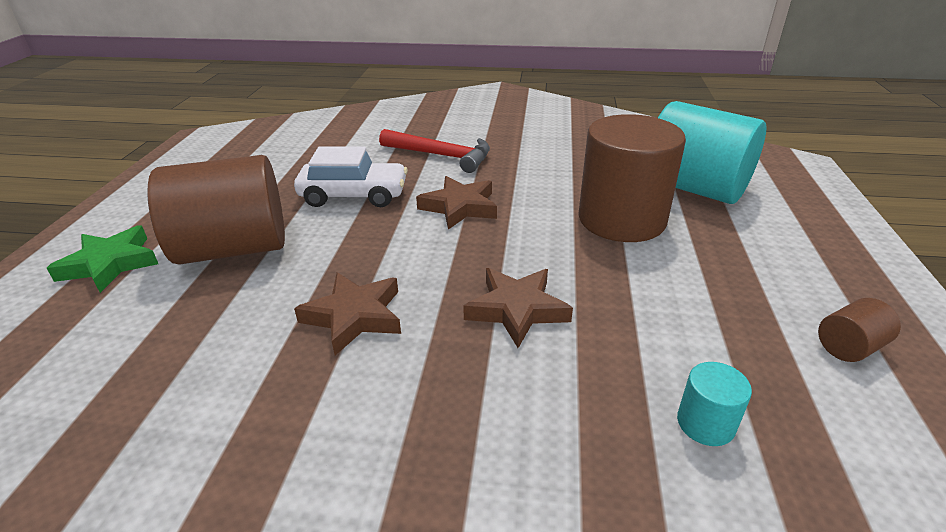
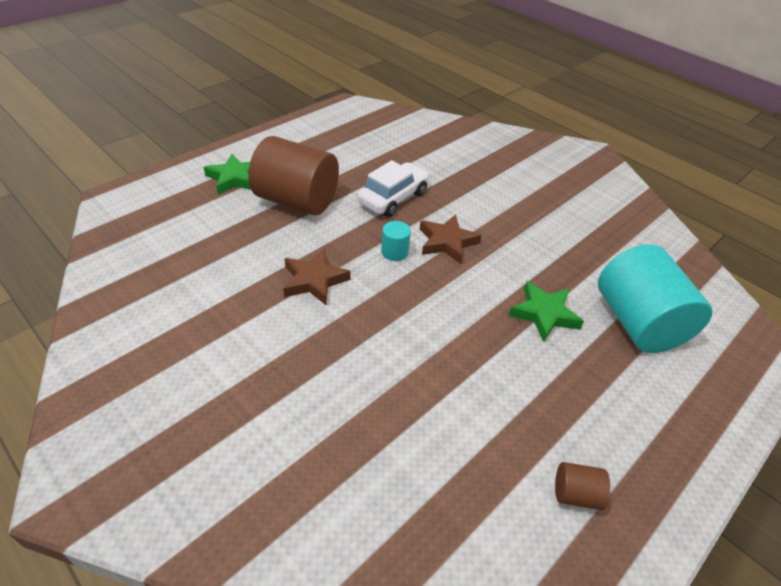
camera: 35 degrees right, 10 degrees up
white car [294,146,408,207] -> white car turned 90 degrees counterclockwise [357,160,429,217]
red hammer [379,129,490,173] -> none
brown star [463,268,573,348] -> none
brown cylinder [578,114,686,242] -> green star [509,281,584,342]
turquoise cylinder [677,362,752,446] -> turquoise cylinder moved to [381,221,411,261]

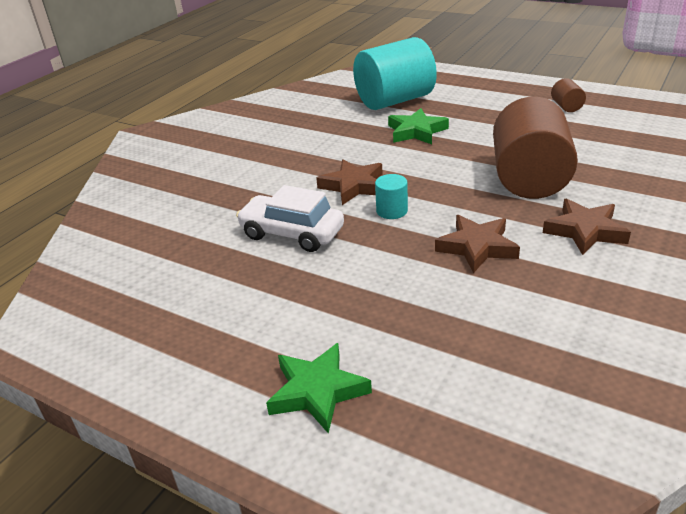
camera: 100 degrees left, 10 degrees down
brown cylinder [248,136,339,216] -> brown cylinder moved to [493,97,578,199]
none -> brown star [543,199,631,255]

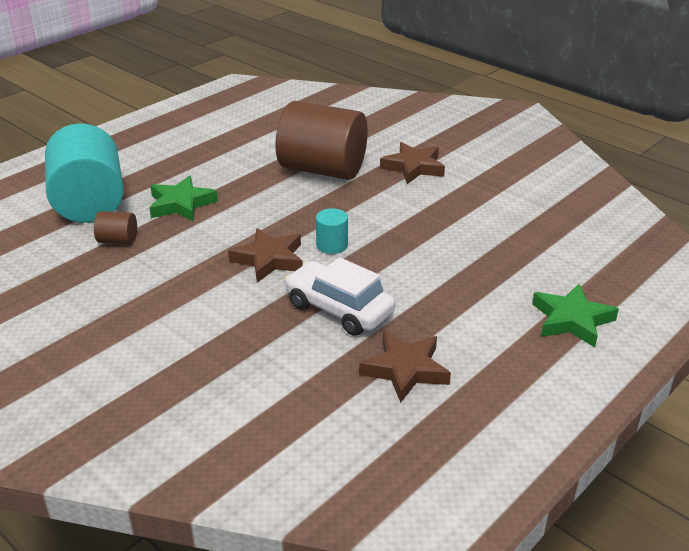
camera: 80 degrees left, 0 degrees up
white car [236,185,344,252] -> white car turned 90 degrees clockwise [284,257,395,336]
brown star [435,215,520,273] -> brown star moved to [359,331,451,403]
brown cylinder [551,78,586,112] -> brown cylinder moved to [94,211,137,244]

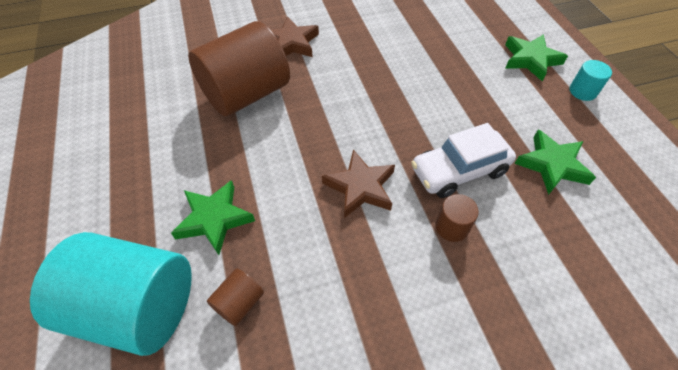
camera: 60 degrees left, 20 degrees up
turquoise cylinder [316,208,348,254] -> turquoise cylinder moved to [570,60,612,101]
brown star [359,331,451,403] -> green star [514,129,596,195]
none -> brown cylinder [436,194,479,242]

